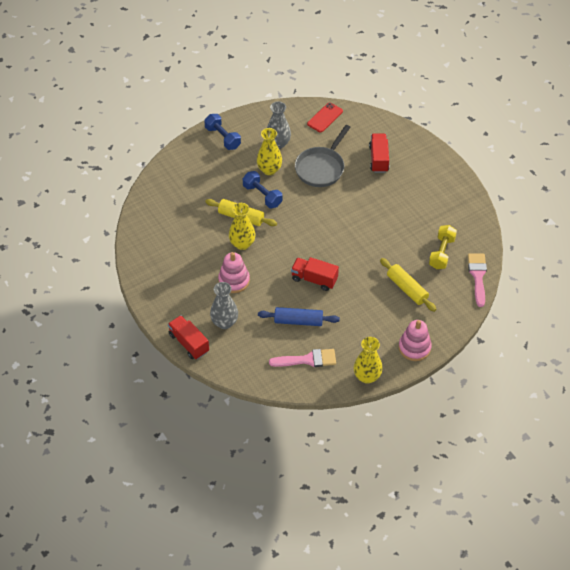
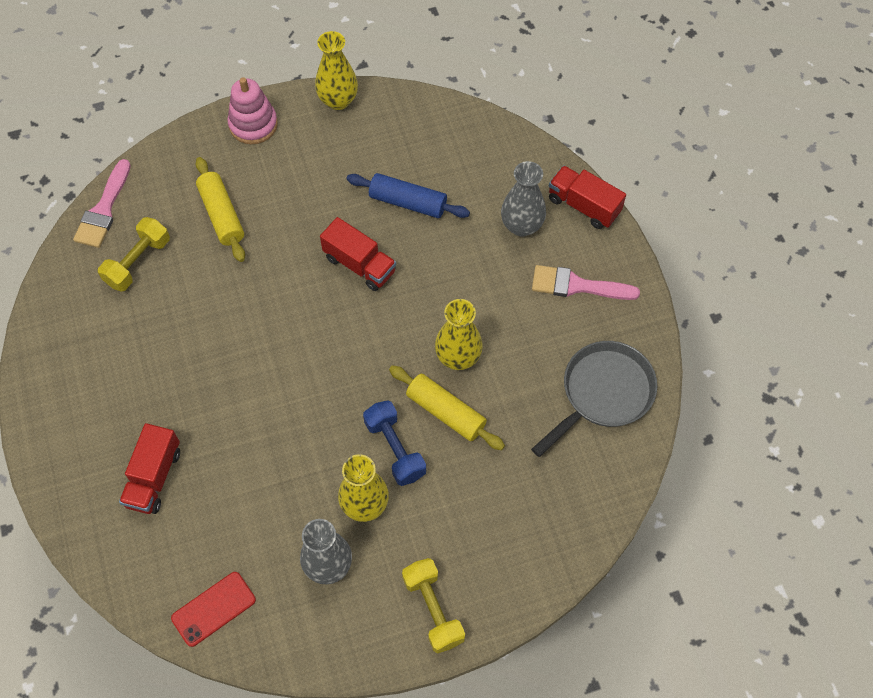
camera: 165 degrees left, 10 degrees up
red truck [168,315,209,359] -> red truck turned 150 degrees clockwise [549,165,626,229]
blue dumbbell [204,114,241,150] -> yellow dumbbell [402,558,465,654]
pink stacking toy [218,252,250,293] -> none
pink brush [269,349,336,367] -> pink brush moved to [532,265,640,300]
grey pan [295,125,351,187] -> grey pan moved to [531,341,657,457]

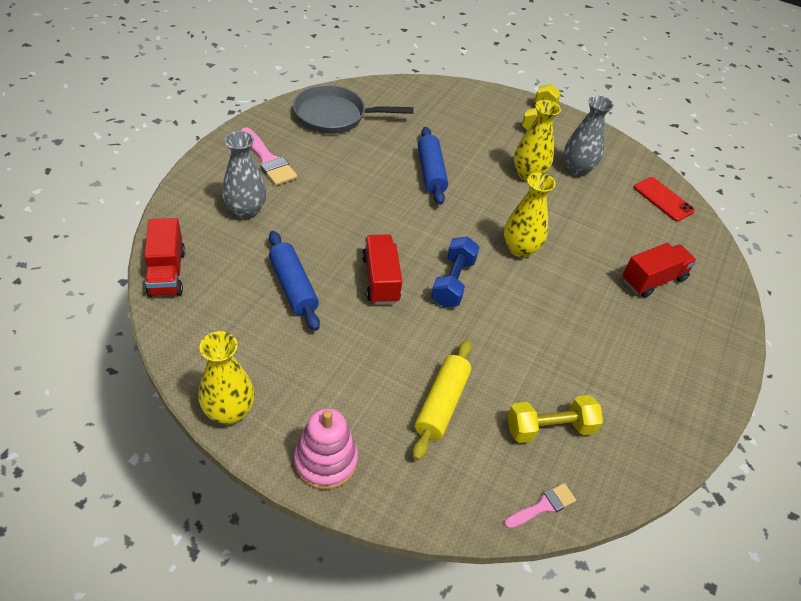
camera: 140 degrees left, 15 degrees down
pink brush [73,159,131,248] -> pink brush [504,483,576,529], size x0.61
red phone [171,572,256,647] -> red phone turned 45 degrees clockwise [634,177,695,221]
blue dumbbell [363,400,426,486] -> blue dumbbell moved to [431,236,479,307]
yellow rolling pin [389,365,505,450] -> blue rolling pin [418,127,448,205]
yellow vase [435,299,483,370] -> yellow vase moved to [504,172,556,258]
red truck [549,165,626,229] -> red truck moved to [144,218,185,297]

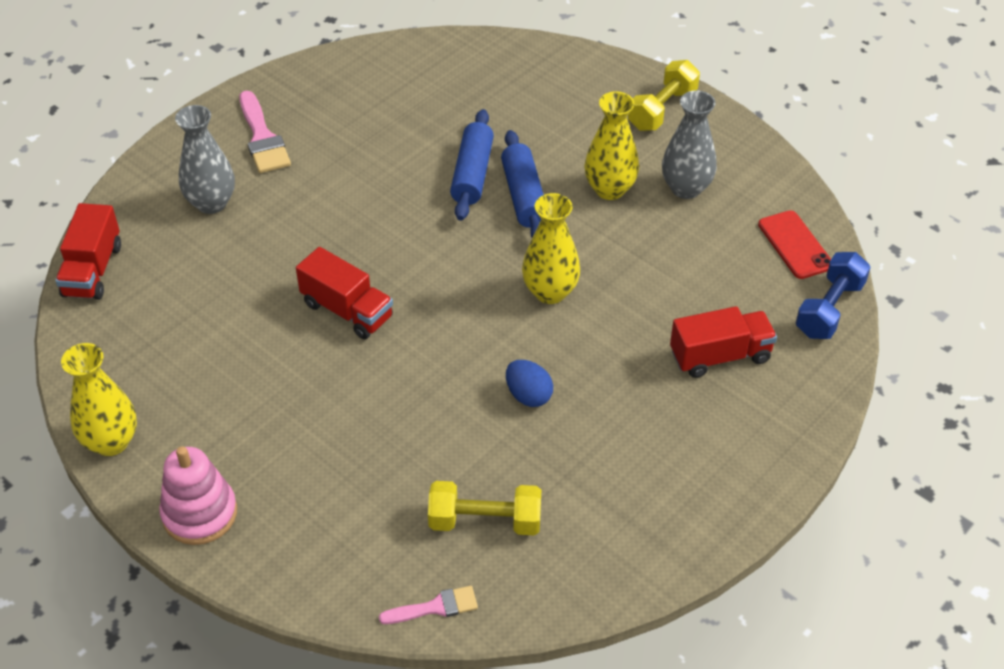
camera: 20 degrees right, 0 degrees up
blue rolling pin [269,231,320,331] -> blue rolling pin moved to [501,130,544,238]
grey pan [293,85,414,134] -> none
red truck [362,235,402,304] -> red truck turned 120 degrees clockwise [296,247,393,339]
yellow rolling pin [412,340,472,461] -> none
blue dumbbell [431,236,479,307] -> blue dumbbell moved to [796,252,870,339]
none -> blue egg [506,360,553,407]

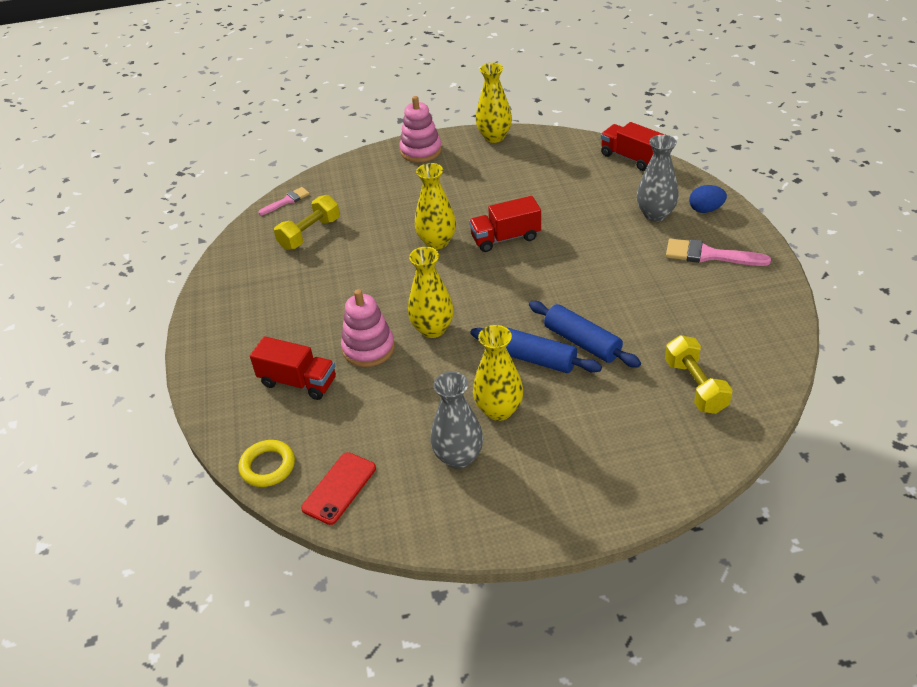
camera: 130 degrees right, 5 degrees down
pink brush [379,586,478,624] -> pink brush turned 150 degrees counterclockwise [258,187,310,215]
blue egg [506,360,553,407] -> blue egg moved to [689,185,727,213]
yellow dumbbell [628,60,700,131] -> yellow dumbbell moved to [665,335,733,414]
red truck [670,306,777,378] -> red truck turned 90 degrees counterclockwise [250,336,336,400]
red phone [758,210,831,279] -> red phone turned 75 degrees counterclockwise [301,452,376,525]
blue dumbbell [796,252,870,339] -> yellow ring [238,440,295,487]
none -> pink stacking toy [341,289,395,367]
none -> yellow vase [415,163,456,249]

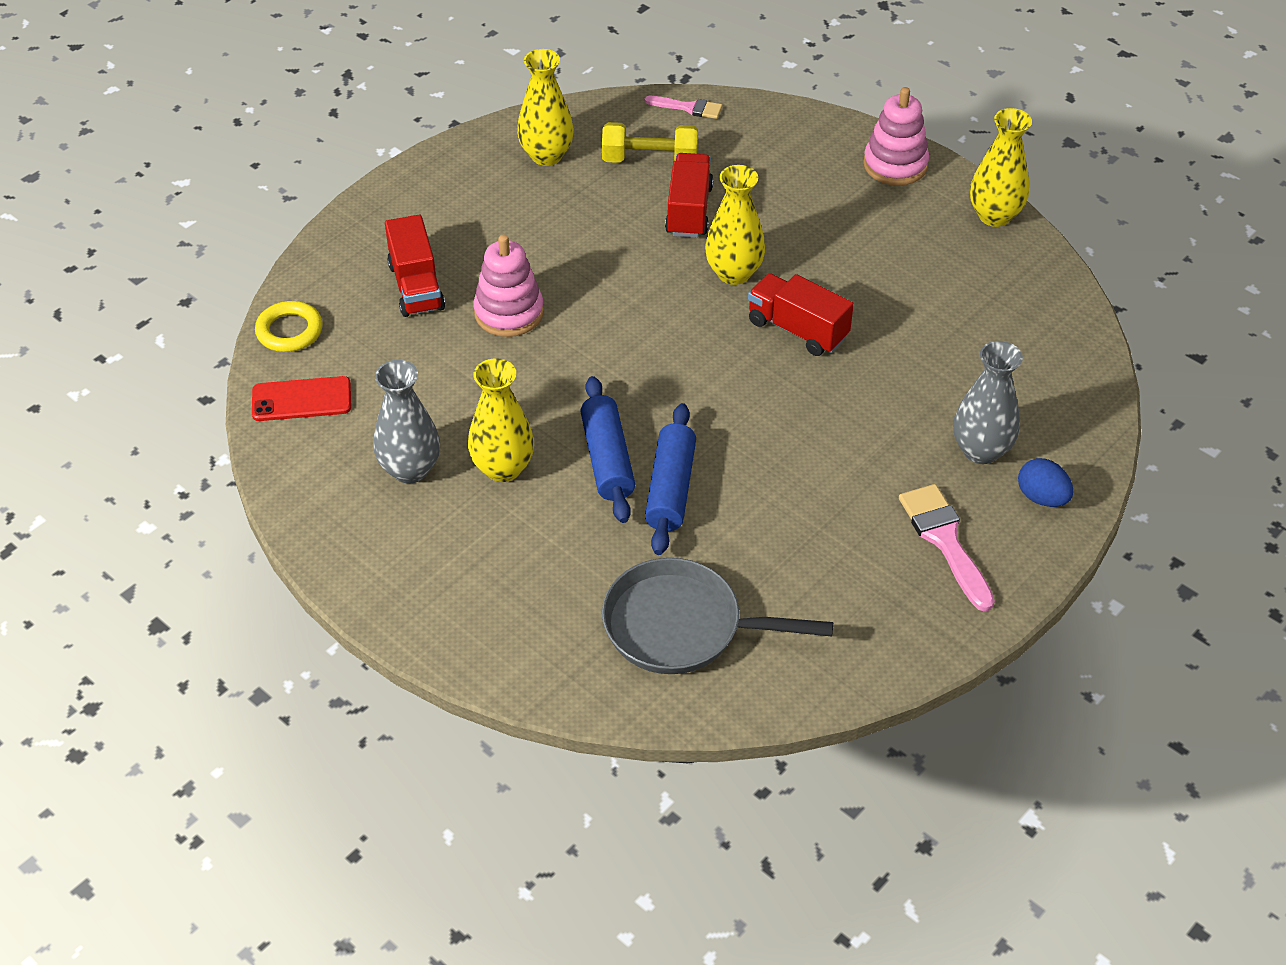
camera: 50 degrees right, 5 degrees up
yellow vase [408,247,454,338] -> yellow vase moved to [517,49,574,166]
red truck [601,122,665,171] -> red truck moved to [665,153,713,238]
yellow dumbbell [665,335,733,414] -> grey pan [602,558,833,674]

